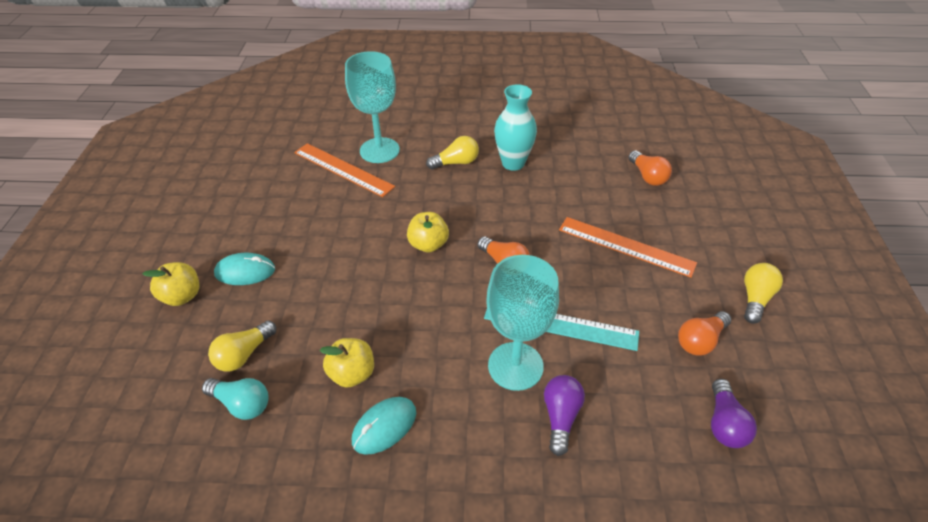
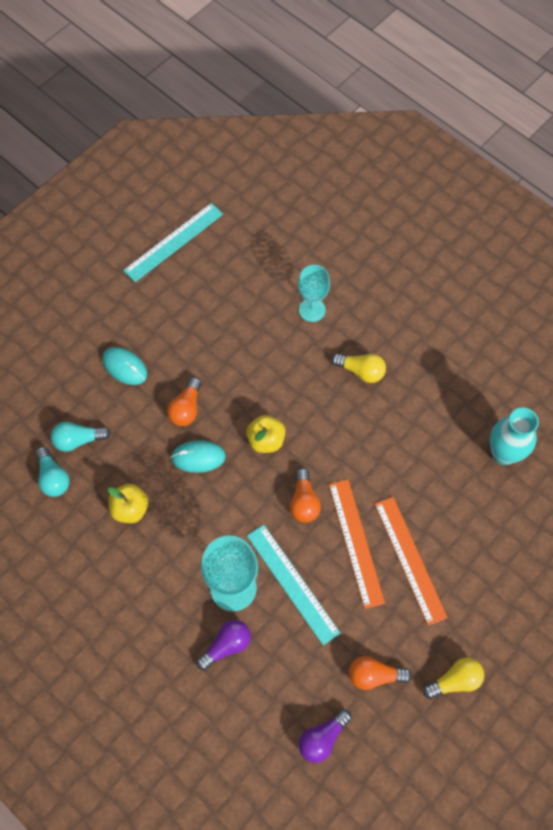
camera: 40 degrees right, 20 degrees up
yellow apple [142,262,200,306] -> none
yellow light bulb [208,321,276,372] -> turquoise light bulb [51,422,111,452]
orange ruler [294,143,395,197] -> orange ruler moved to [329,479,385,609]
turquoise goblet [345,51,400,163] -> turquoise goblet [298,265,330,322], size x0.65
turquoise mouse [352,397,416,455] -> turquoise mouse moved to [171,440,226,473]
turquoise vase [494,84,537,171] -> turquoise vase moved to [490,408,539,465]
orange light bulb [629,150,672,186] -> orange light bulb moved to [167,377,201,426]
none -> turquoise ruler [123,203,223,282]

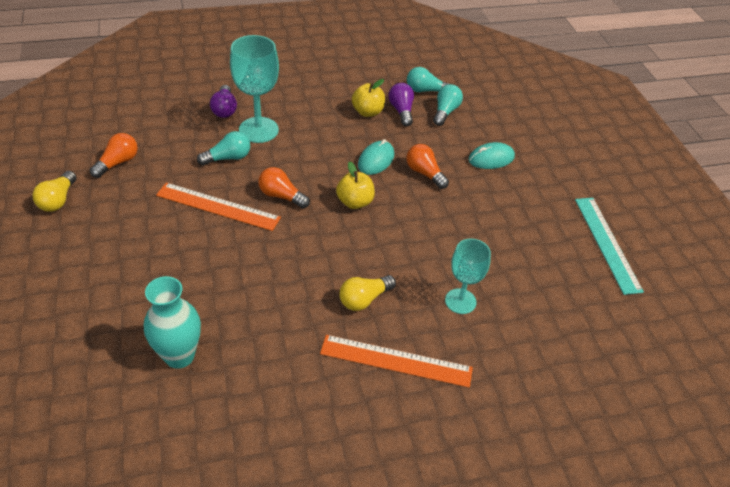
camera: 120 degrees right, 20 degrees down
turquoise ruler [247,525,340,645] -> turquoise light bulb [197,131,250,166]
purple light bulb [299,709,352,763] -> purple light bulb moved to [389,83,414,126]
orange ruler [375,497,448,625] -> orange ruler moved to [320,335,473,388]

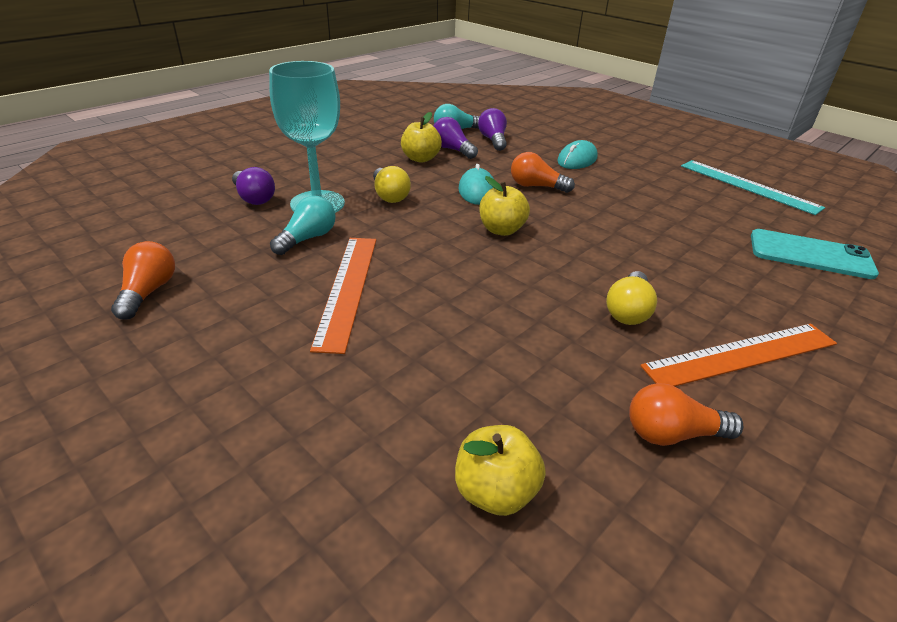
camera: 30 degrees left, 10 degrees down
yellow light bulb [32,171,76,212] -> yellow light bulb moved to [373,166,411,203]
turquoise vase [144,276,201,369] -> yellow apple [455,425,546,516]
orange ruler [156,183,281,231] -> orange ruler turned 75 degrees counterclockwise [310,238,376,354]
orange light bulb [258,167,310,208] -> orange light bulb moved to [629,383,743,446]
turquoise light bulb [433,84,463,126] -> purple light bulb [478,108,507,151]
turquoise goblet [445,238,491,314] -> none
none -> turquoise phone [751,229,879,279]

